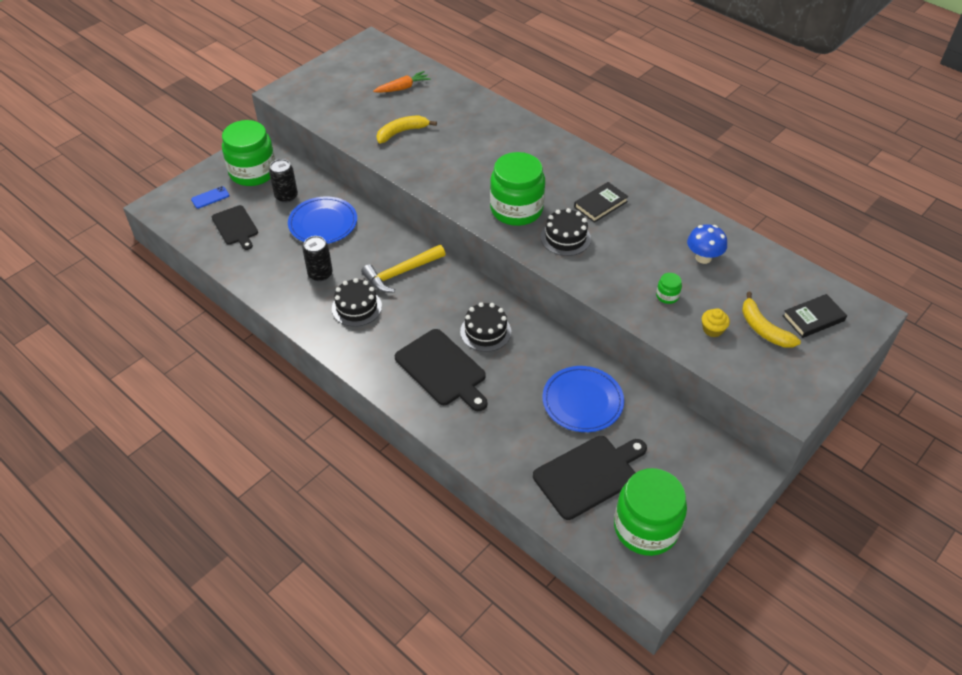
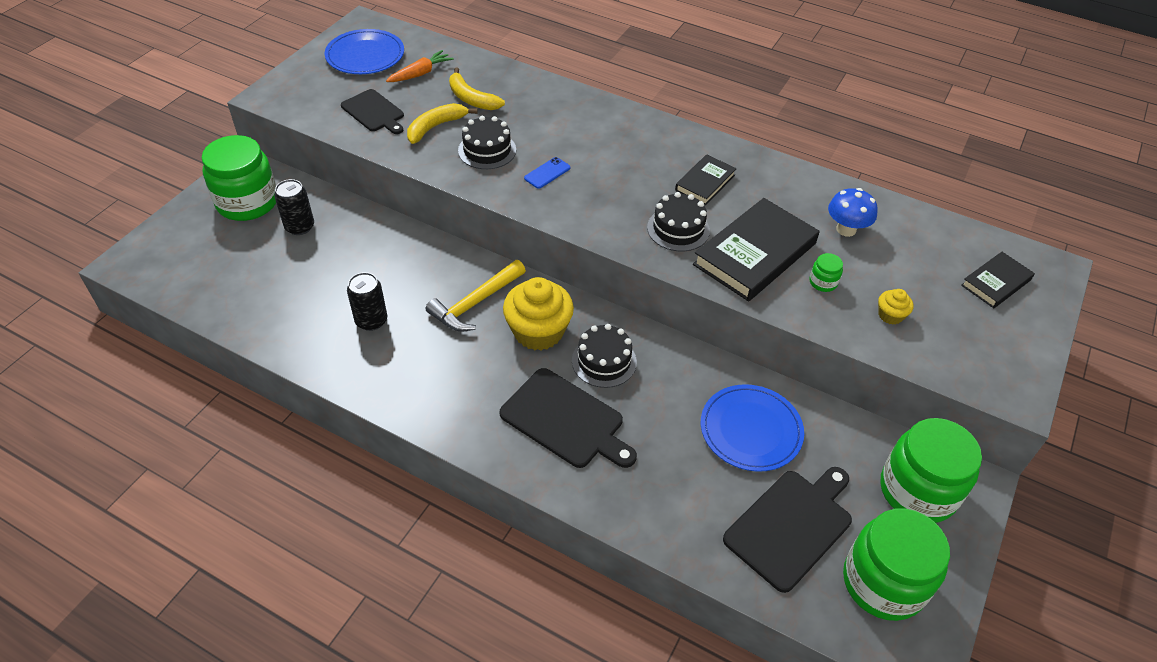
camera: 15 degrees left, 0 degrees up
blue phone [191,186,230,208] -> blue phone moved to [524,157,570,189]
black cutting board [212,205,258,250] -> black cutting board moved to [341,89,404,134]
blue plate [288,196,357,244] -> blue plate moved to [325,29,404,74]
black cake [332,278,382,327] -> black cake moved to [458,116,516,169]
green jar [490,152,545,226] -> green jar moved to [880,418,982,523]
yellow banana [742,291,801,348] -> yellow banana moved to [449,67,505,110]
none -> yellow cupcake [503,277,574,351]
none -> black book [693,198,819,301]

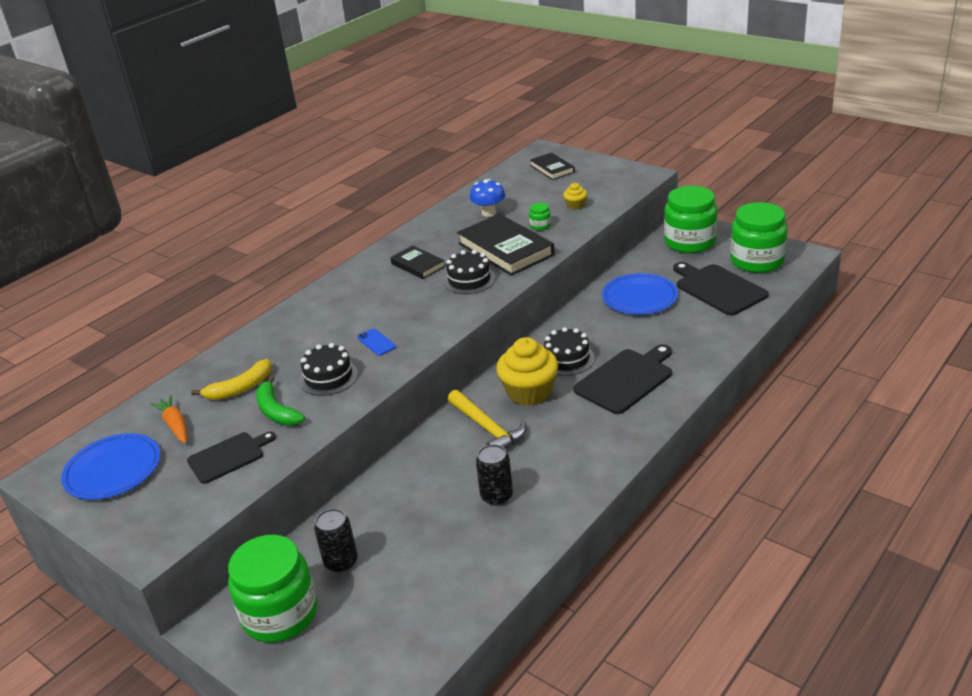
camera: 75 degrees left, 15 degrees down
yellow banana [407,103,478,144] -> green banana [256,375,305,426]

